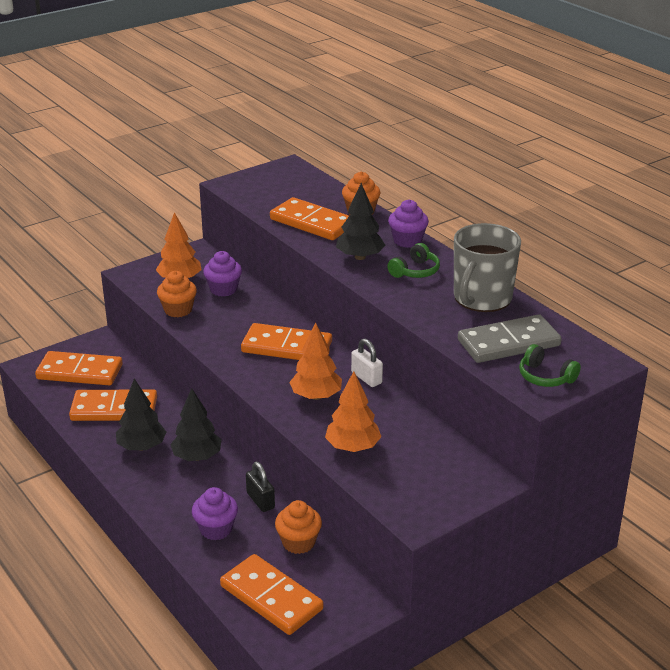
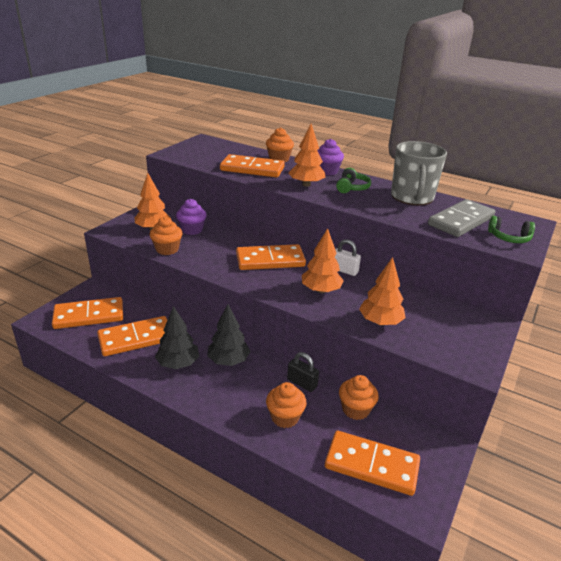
camera: 25 degrees left, 0 degrees up
purple cupcake [192,487,238,540] -> orange cupcake [266,382,307,428]
black tree [336,183,385,260] -> orange tree [289,124,325,187]

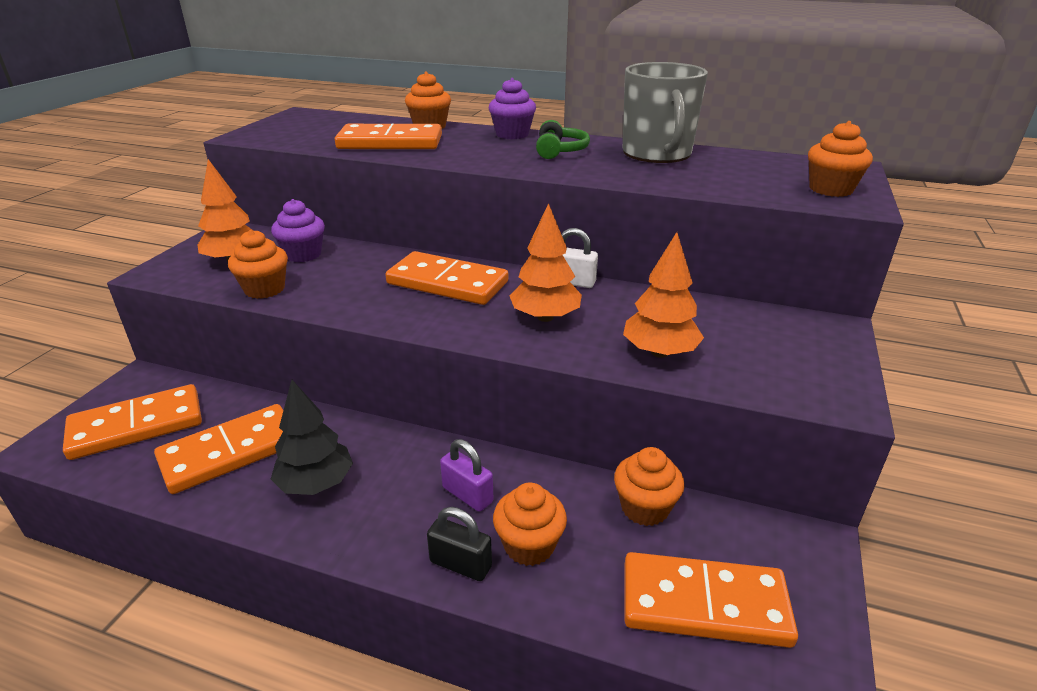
camera: 10 degrees left, 0 degrees up
black tree [207,304,250,366] -> none
orange domino [236,244,306,270] -> orange domino turned 45 degrees clockwise [385,251,508,305]
black padlock [287,352,319,392] -> black padlock moved to [427,507,492,581]
orange tree [289,124,325,187] -> none
grey domino [428,199,495,237] -> none
green headphones [488,216,535,243] -> orange cupcake [808,121,873,197]
none -> purple padlock [440,439,493,512]

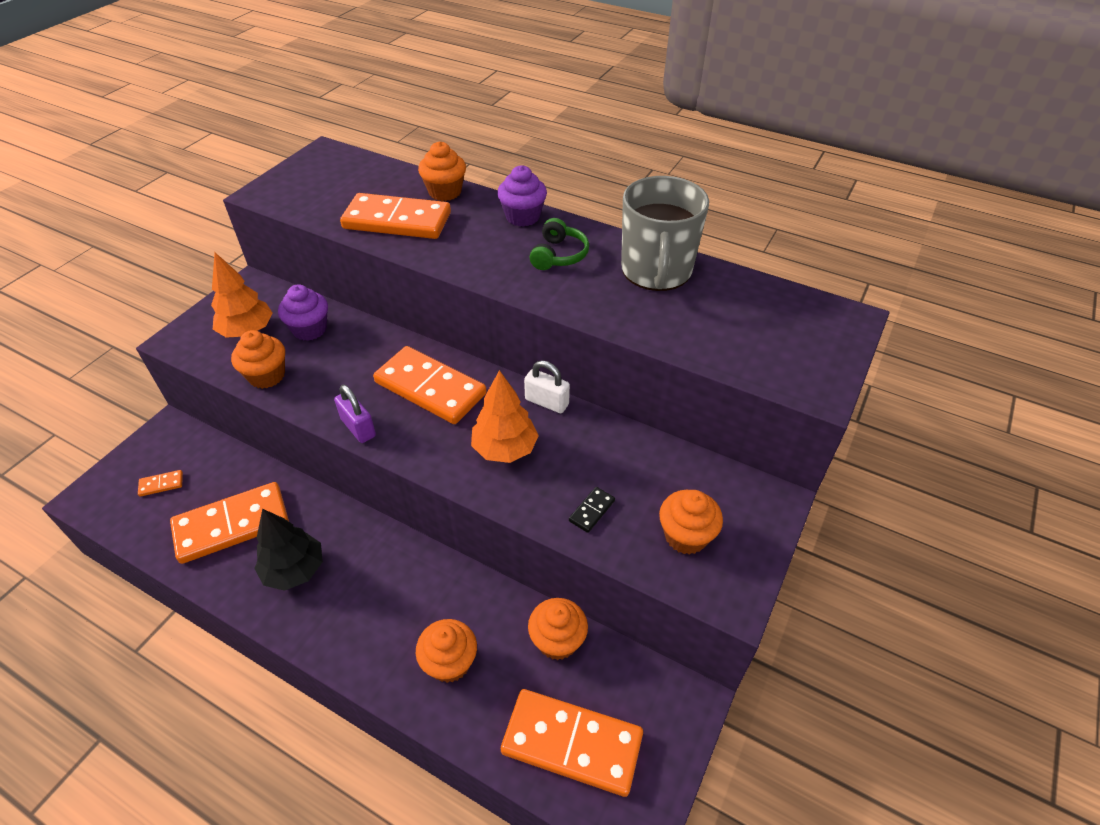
camera: 10 degrees right, 15 degrees up
orange domino [63,384,202,460] -> orange domino [138,470,183,497], size x0.40
black padlock [427,507,492,581] -> none
purple padlock [440,439,493,512] -> purple padlock moved to [334,385,376,443]
orange tree [623,232,704,358] -> black domino [569,487,615,533]
orange cupcake [808,121,873,197] -> orange cupcake moved to [659,490,723,555]

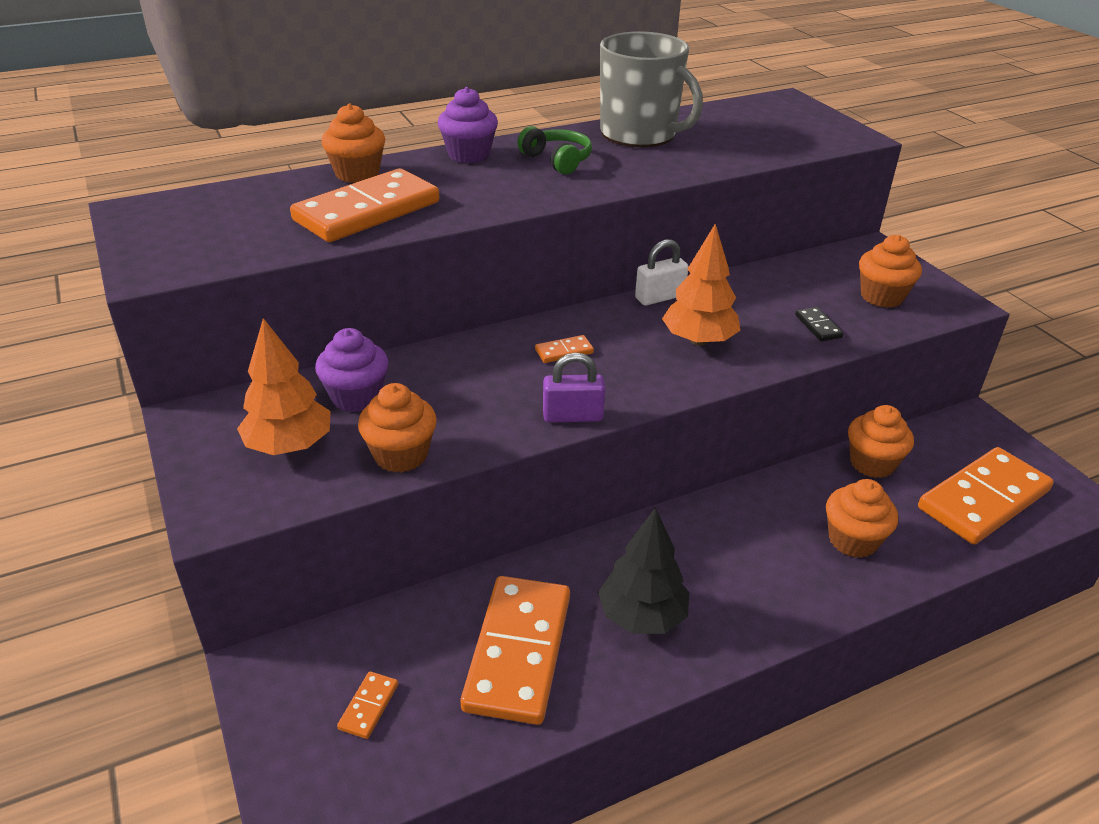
camera: 55 degrees left, 10 degrees down
orange domino [373,346,487,424] -> orange domino [535,335,594,363], size x0.40

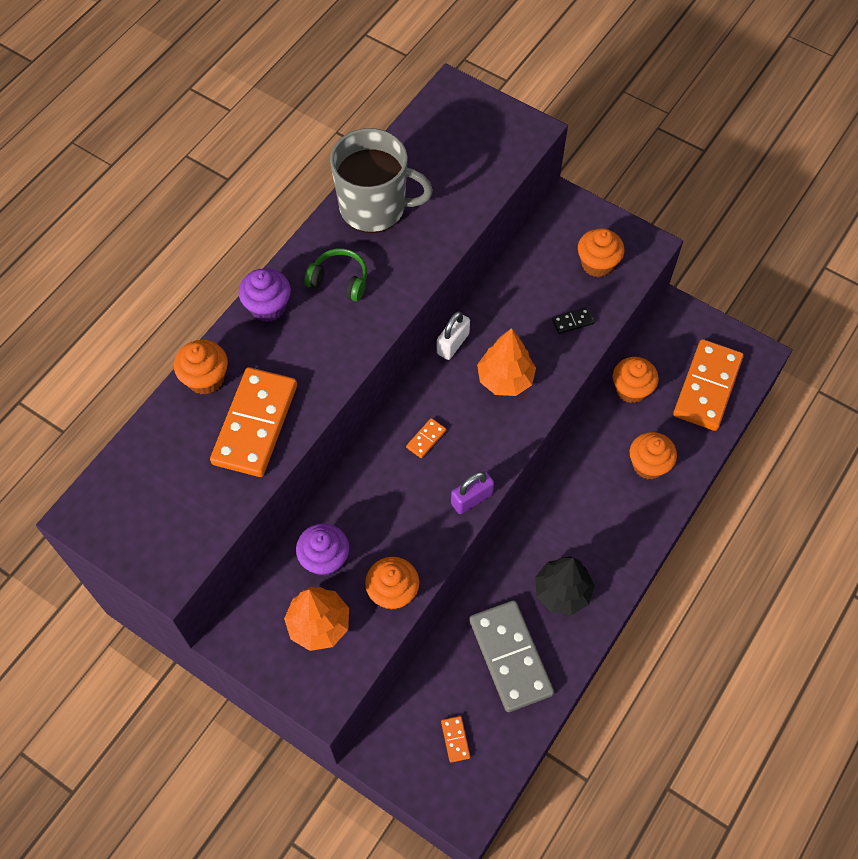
camera: 30 degrees left, 25 degrees up
orange domino [460,576,570,725] -> grey domino [469,600,554,712]
black domino [795,307,844,342] -> black domino turned 60 degrees counterclockwise [552,307,594,334]

